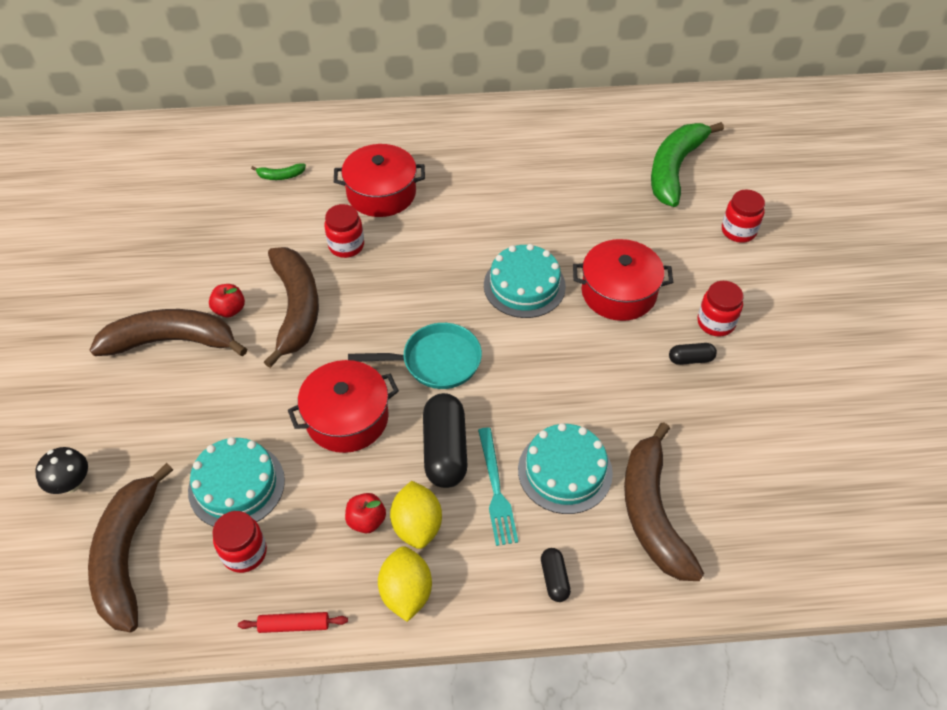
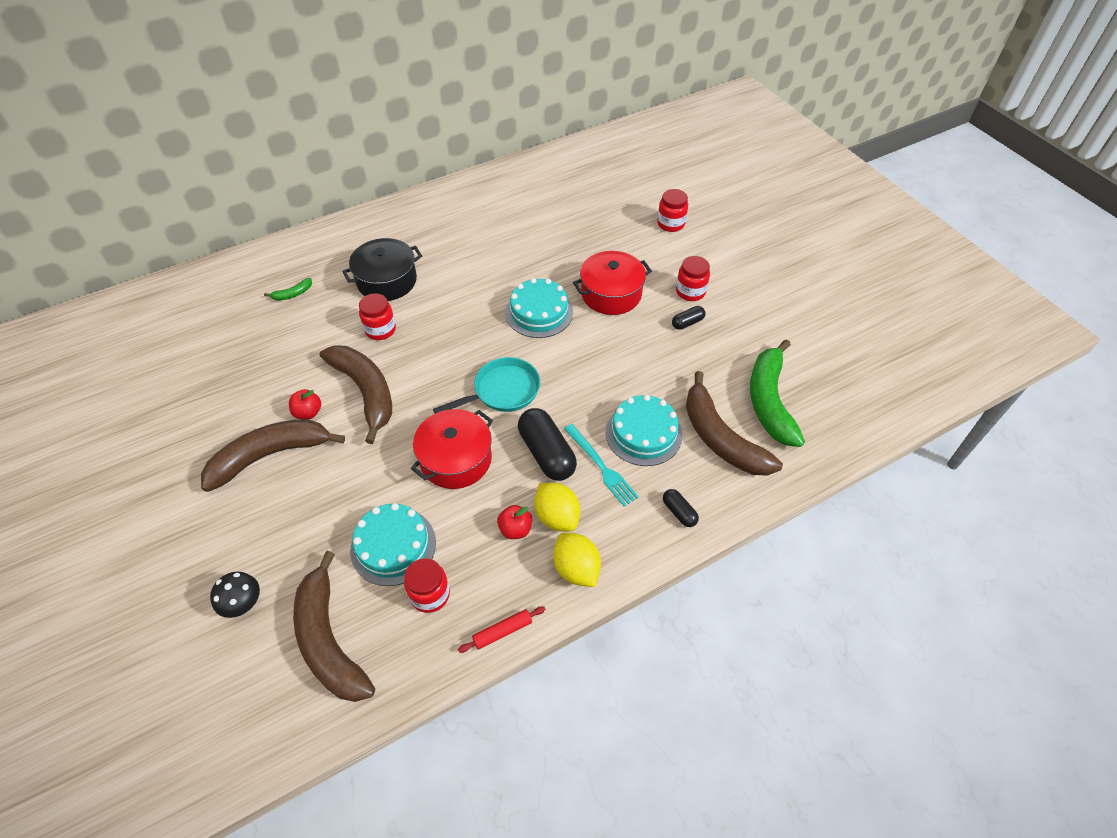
camera: 25 degrees left, 0 degrees up
red pot [334,144,425,217] -> black pot [342,238,422,301]
green banana [651,122,724,207] -> green banana moved to [750,339,805,447]

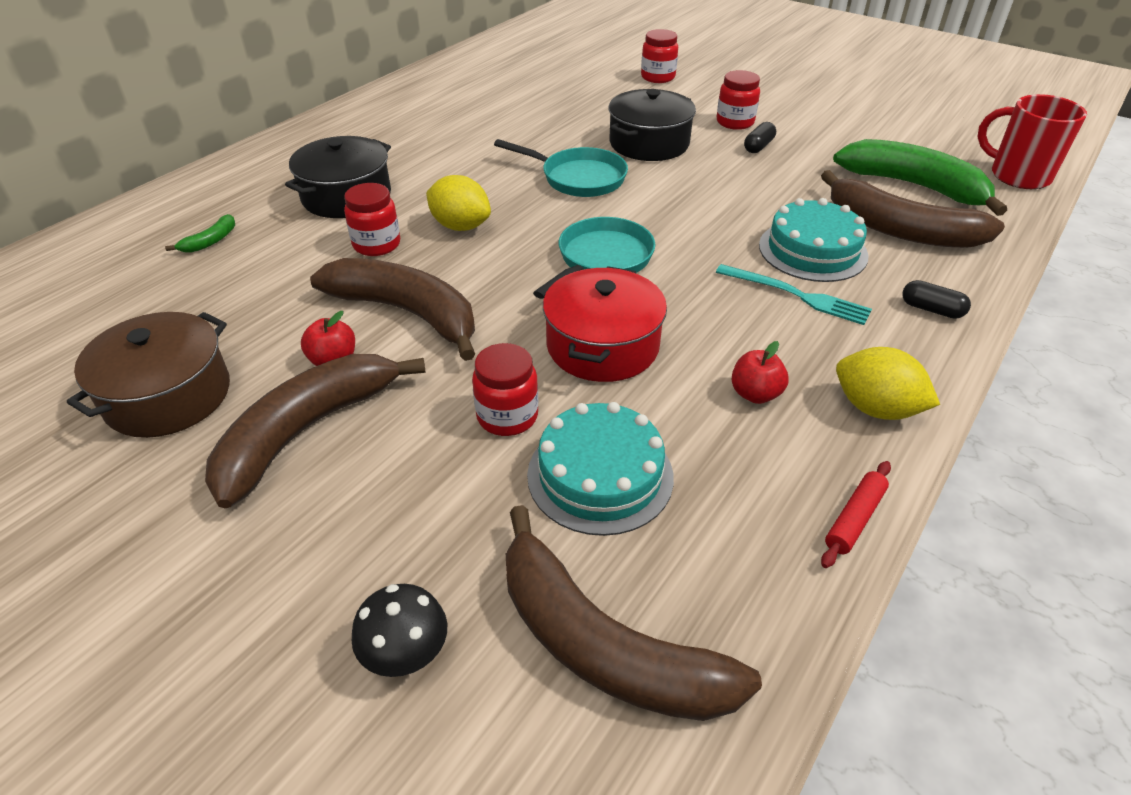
camera: 25 degrees left, 10 degrees down
red jar [404,558,450,613] -> red jar moved to [472,343,538,436]
turquoise cake [505,278,573,338] -> turquoise pan [494,139,628,197]
black capsule [518,408,577,481] -> none
yellow lemon [534,483,580,531] -> yellow lemon moved to [426,175,491,231]
red pot [573,251,652,315] -> black pot [609,89,696,161]
green banana [750,339,805,447] -> green banana turned 150 degrees clockwise [833,139,1007,216]
none -> brown pot [67,312,230,438]
none -> red mug [977,94,1087,189]

